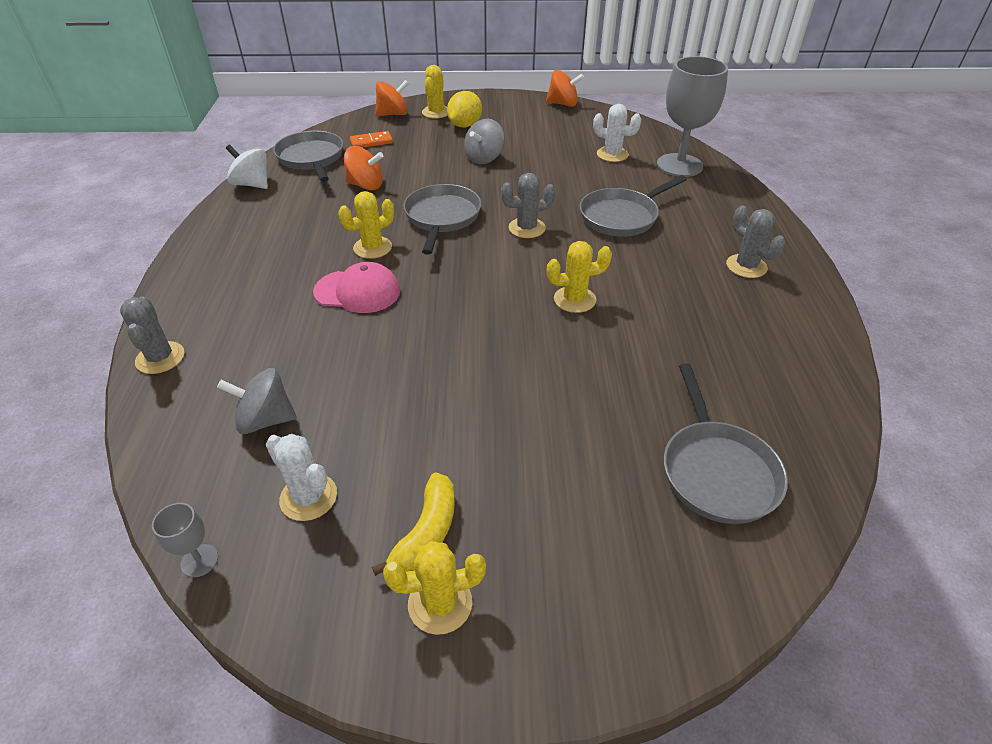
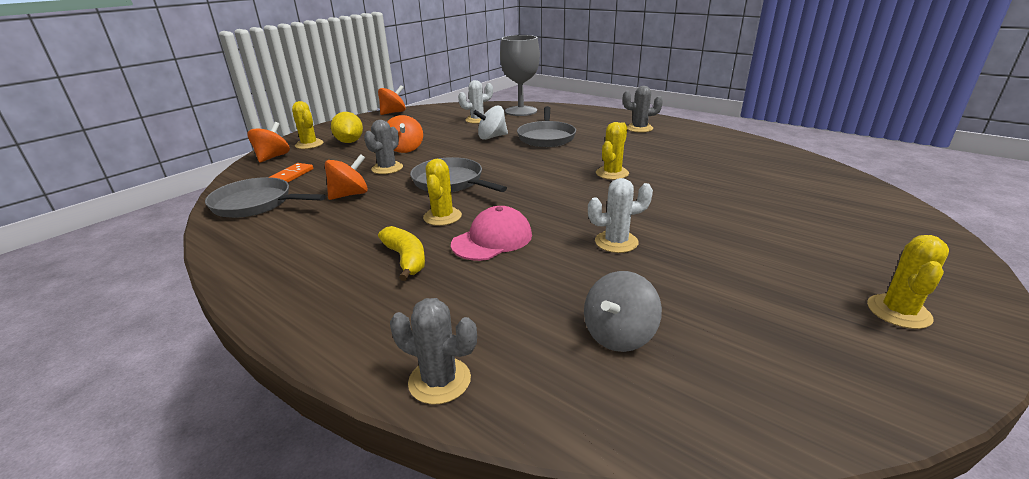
camera: 50 degrees left, 15 degrees down
grey goblet [152,503,218,577] -> none
white spinning top [226,144,268,189] -> white spinning top moved to [473,106,508,140]
white cactus [266,434,337,521] -> white cactus moved to [588,178,653,253]
yellow banana [372,472,455,576] -> yellow banana moved to [378,226,425,281]
grey spinning top [464,119,504,164] -> orange spinning top [387,115,423,153]
grey cactus [501,173,556,238] -> grey cactus moved to [364,120,403,174]
grey pan [664,363,788,524] -> none

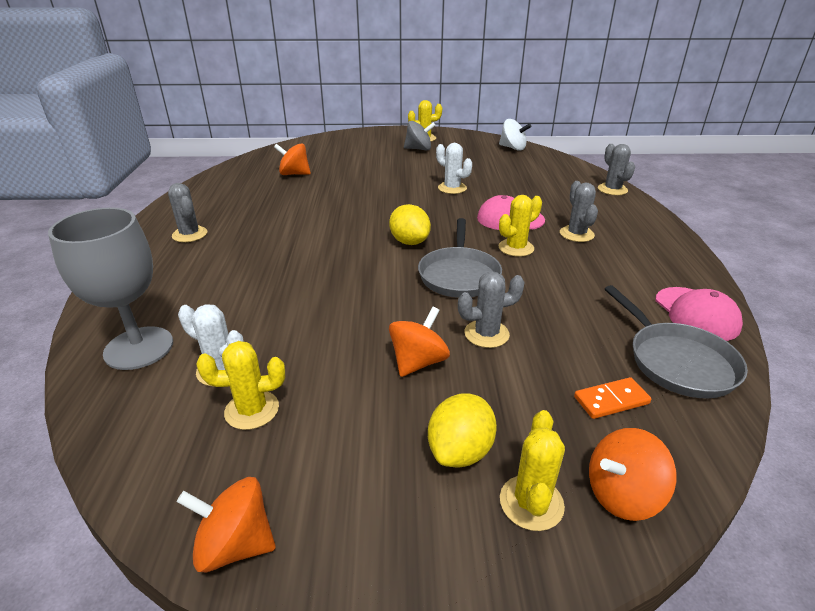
camera: 130 degrees left, 5 degrees up
orange spinning top [325,154,368,200] -> orange spinning top moved to [274,143,311,175]
yellow banana [378,226,425,281] -> grey cactus [560,181,598,242]
white spinning top [473,106,508,140] -> white spinning top moved to [499,119,531,151]
grey pan [517,106,576,147] -> none
grey spinning top [584,271,662,352] -> grey spinning top moved to [404,121,436,151]
yellow cactus [596,122,629,180] -> yellow cactus moved to [196,341,285,430]
none -> yellow lemon [389,204,431,245]
none -> pink cap [656,287,743,341]

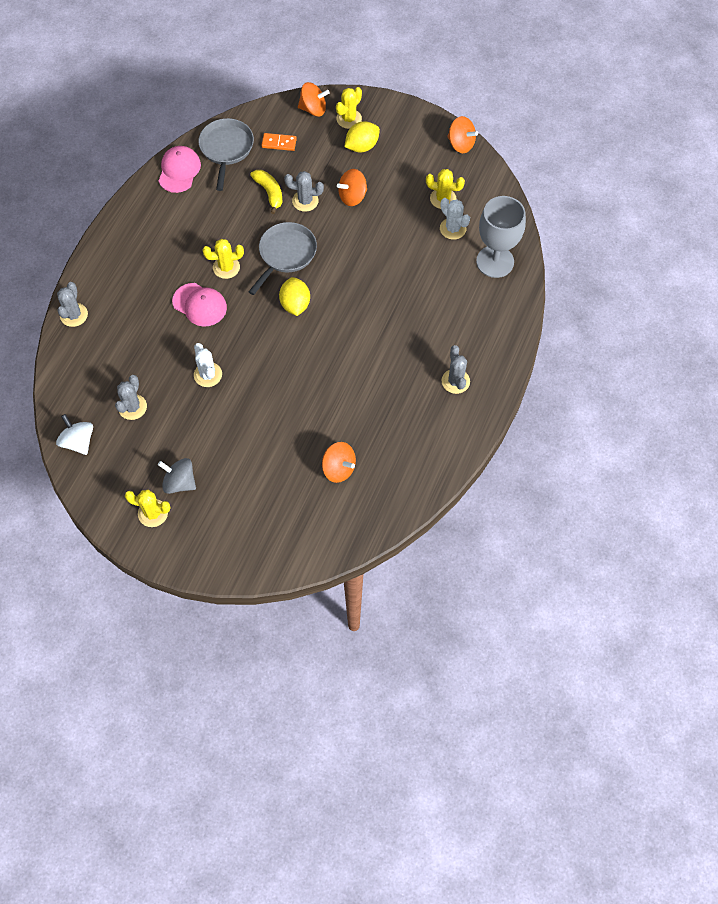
camera: 155 degrees left, 30 degrees up
grey cactus [560,181,598,242] -> grey cactus moved to [115,375,147,420]
none -> yellow banana [250,170,283,214]

